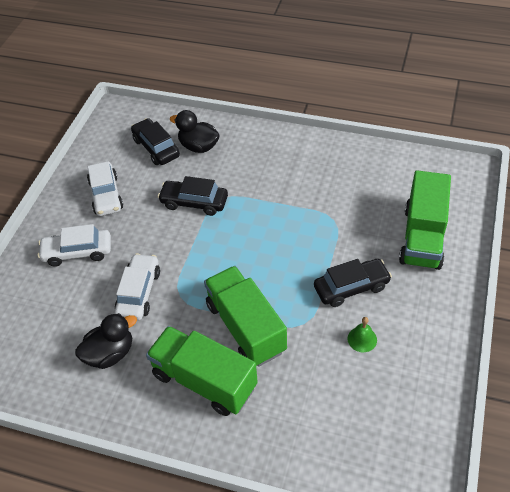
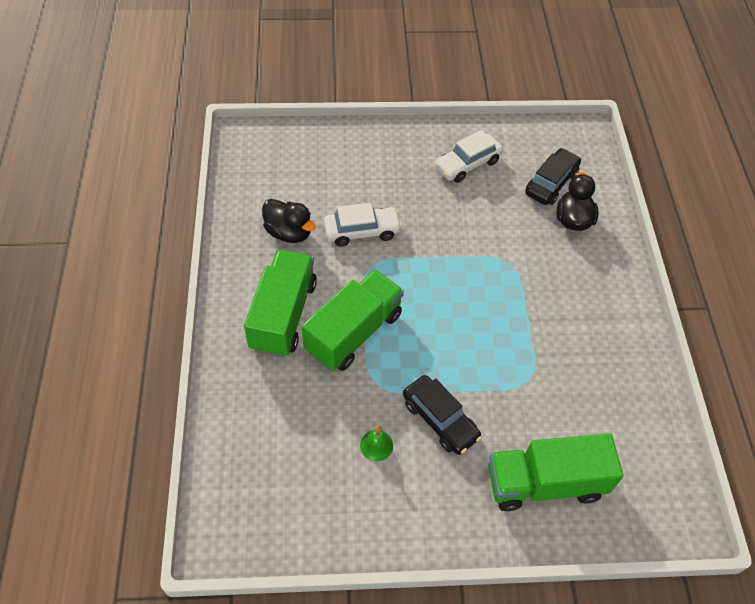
camera: 65 degrees right, 5 degrees up
white car [38,224,111,267] -> none
black car [158,176,228,216] -> none

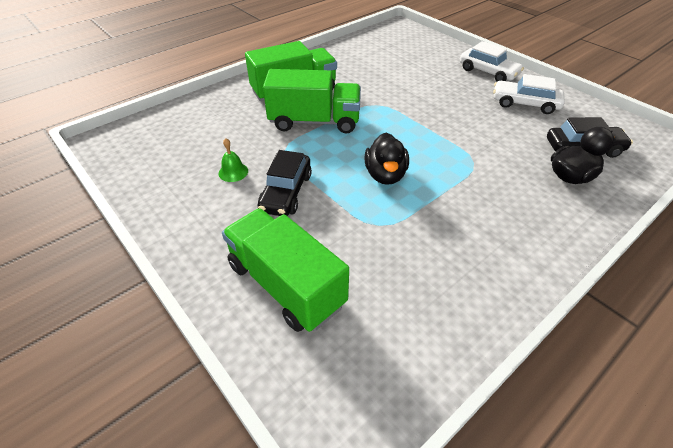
camera: 55 degrees right, 10 degrees down
black duck [262,199,316,243] -> black duck moved to [365,133,409,185]
white car [324,203,402,247] -> white car moved to [460,41,524,82]

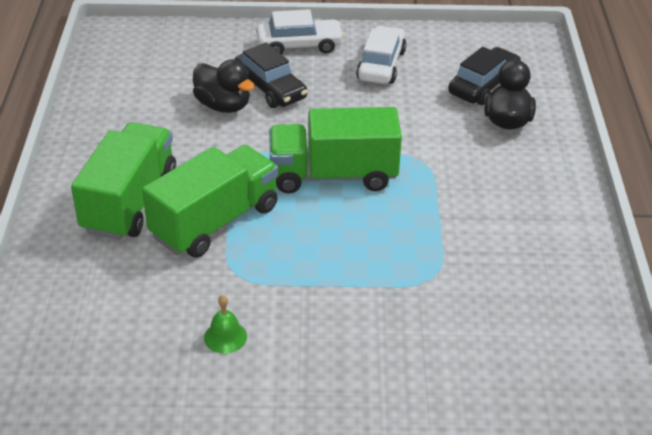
camera: 50 degrees left, 5 degrees down
green truck [222,209,349,332] -> green truck moved to [269,107,402,193]
black car [258,150,312,216] -> black car moved to [234,43,308,108]
black duck [365,133,409,185] -> black duck moved to [193,59,255,113]
white car [493,74,565,114] -> white car turned 135 degrees clockwise [356,26,407,84]

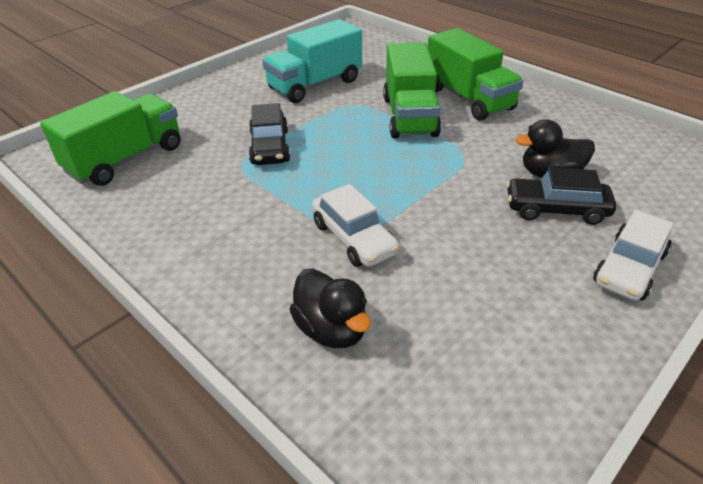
camera: 135 degrees right, 0 degrees up
green bell [204,295,247,354] -> turquoise truck [263,19,362,103]
green truck [269,107,402,193] -> green truck moved to [40,91,181,186]
white car [356,26,407,84] -> white car moved to [312,184,399,267]
black car [448,47,521,105] -> black car moved to [249,103,290,165]

